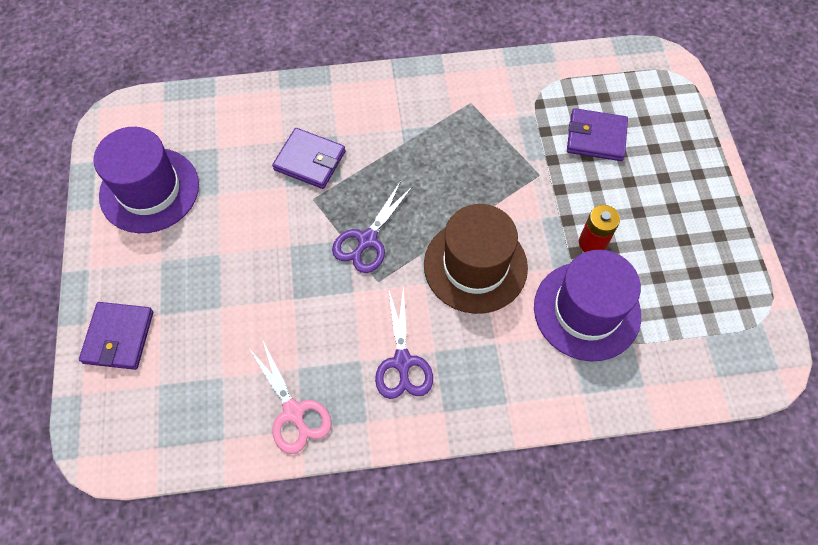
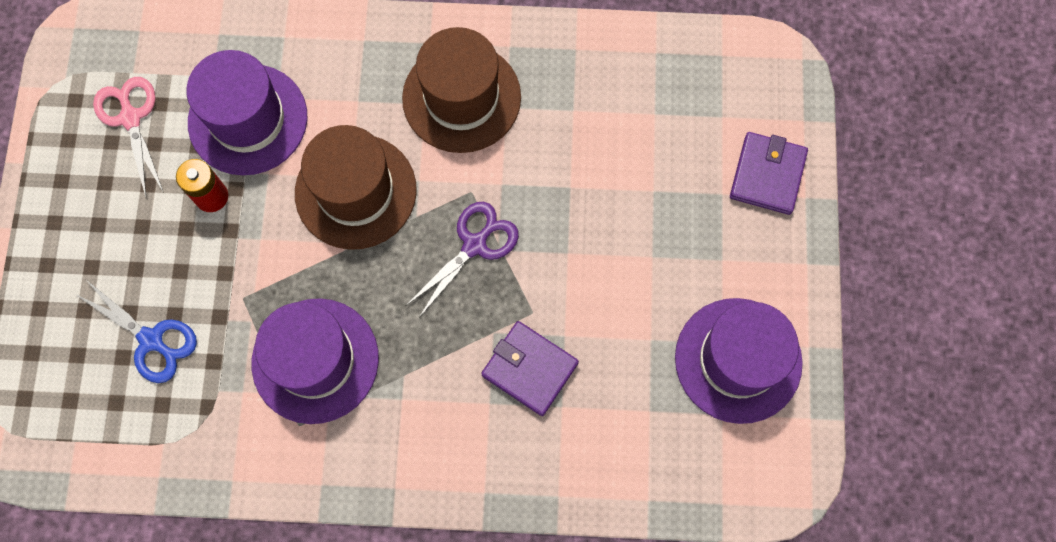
camera: 170 degrees left, 10 degrees up
pink scissors [249,339,332,454] -> pink scissors moved to [93,77,164,197]
purple scissors [375,286,433,399] -> brown hat [402,27,521,153]
purple wallet [567,108,628,161] -> blue scissors [75,280,197,383]
none -> purple hat [252,298,379,424]

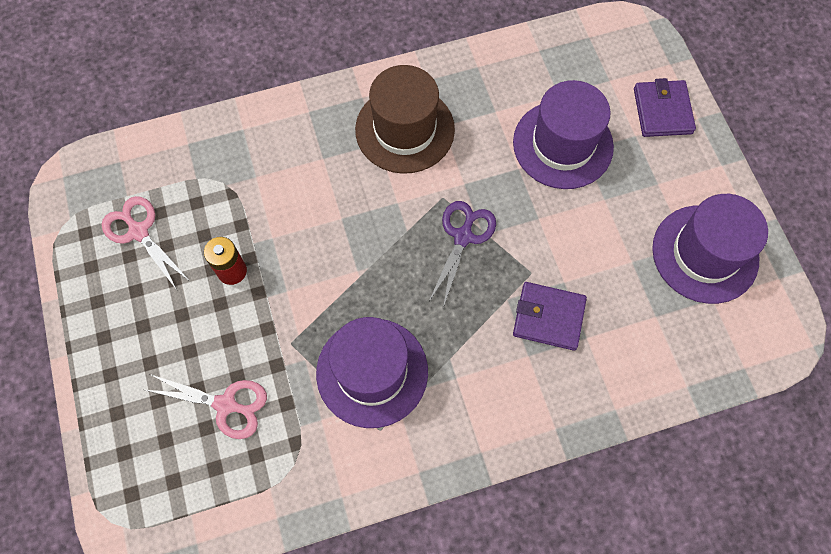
camera: 20 degrees left, 5 degrees down
blue scissors [75,280,197,383] -> pink scissors [146,374,267,439]
purple hat [186,50,308,175] -> purple hat moved to [513,80,614,189]
brown hat [295,125,417,250] -> none

